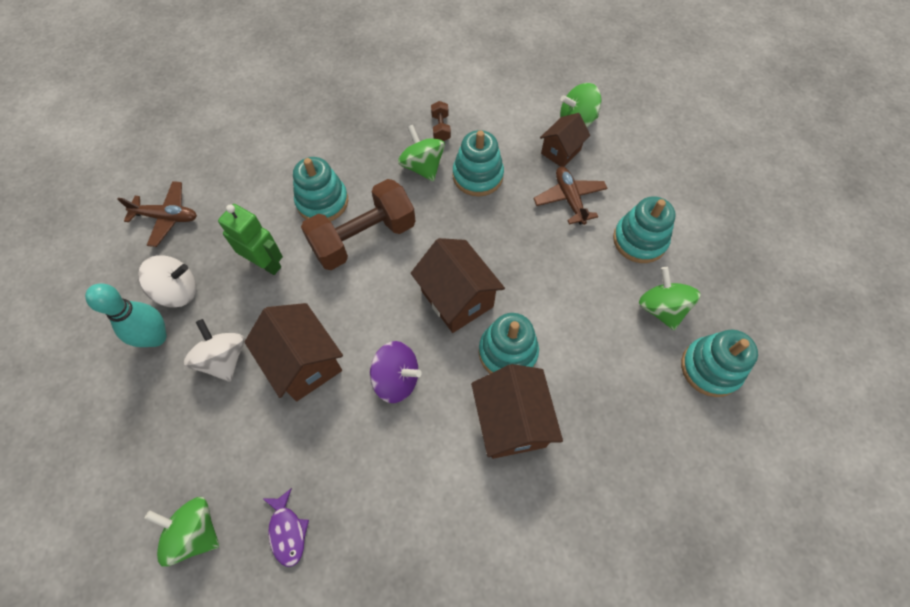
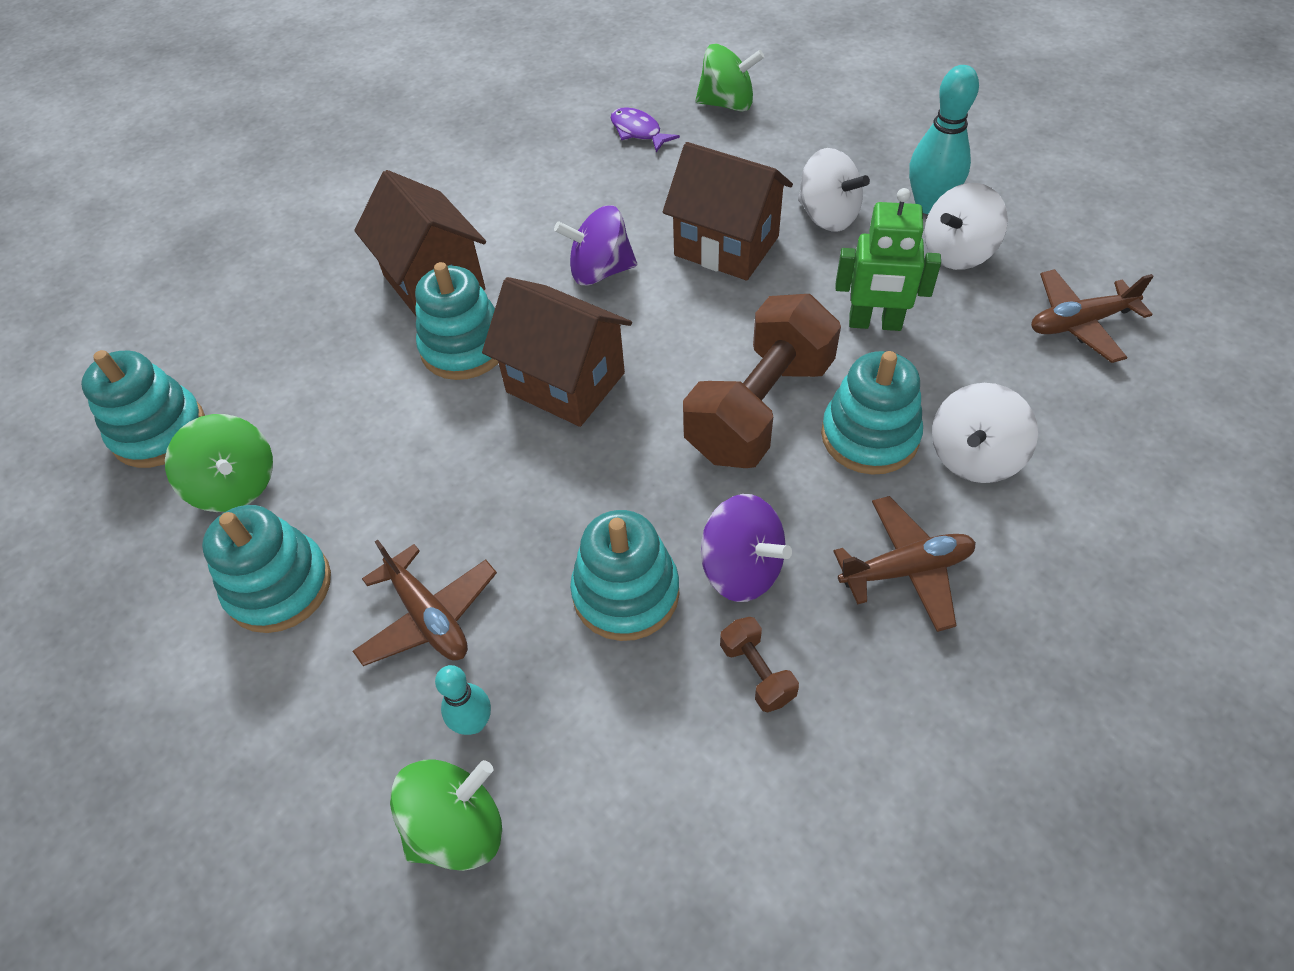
camera: 160 degrees right, 10 degrees down
green spinning top [398,125,445,182] -> purple spinning top [701,494,792,602]
brown house [540,113,590,167] -> turquoise bowling pin [435,665,491,735]
none -> brown plane [833,496,976,632]
none -> white spinning top [932,383,1038,483]

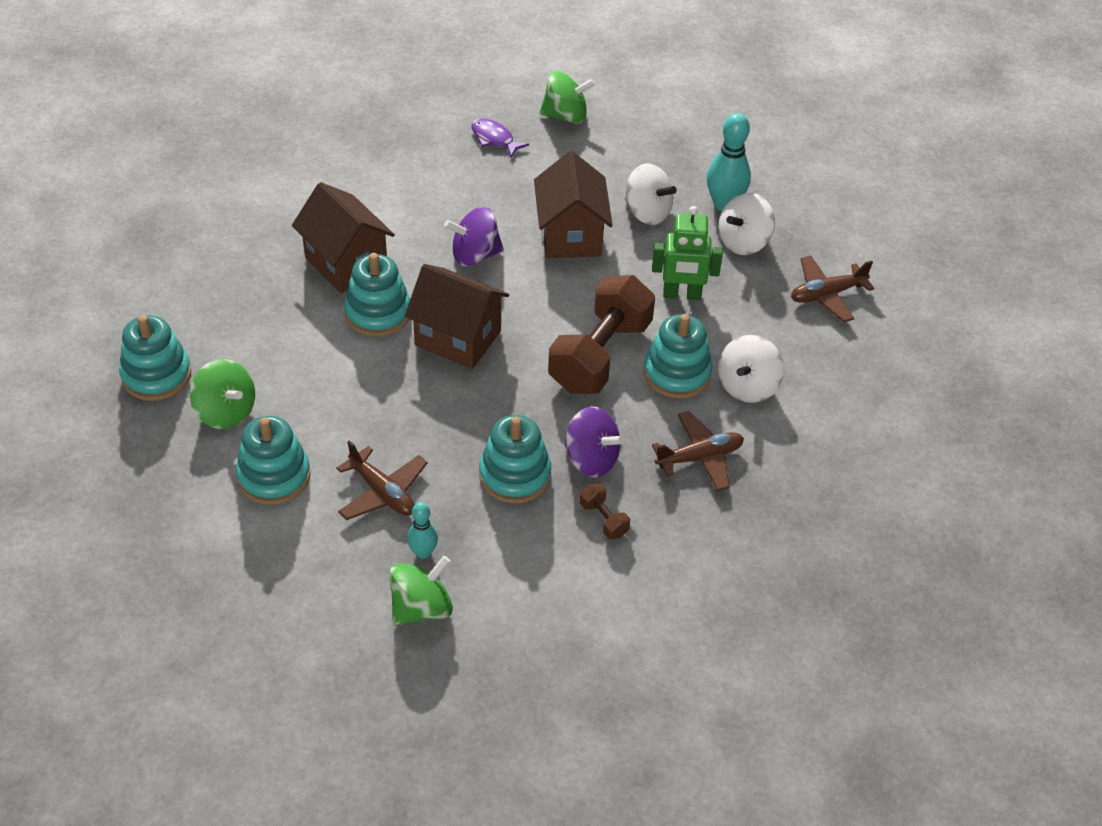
camera: 10 degrees left, 5 degrees down
brown house [663,142,793,280] -> brown house turned 60 degrees clockwise [534,151,613,258]

